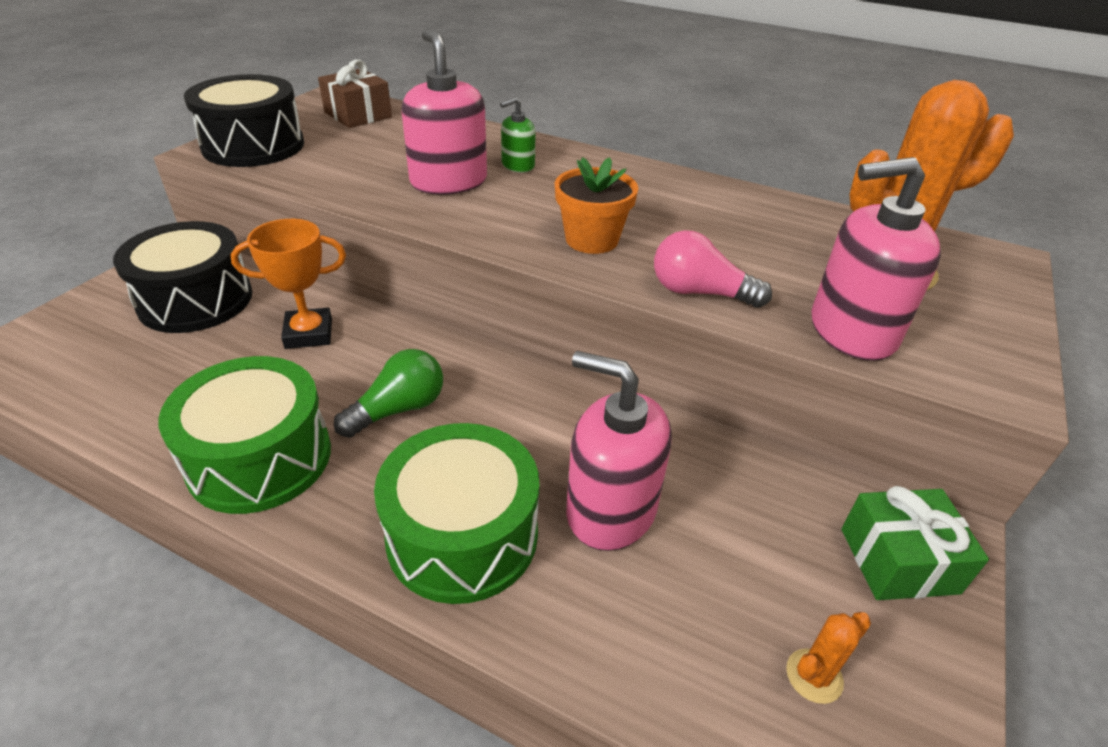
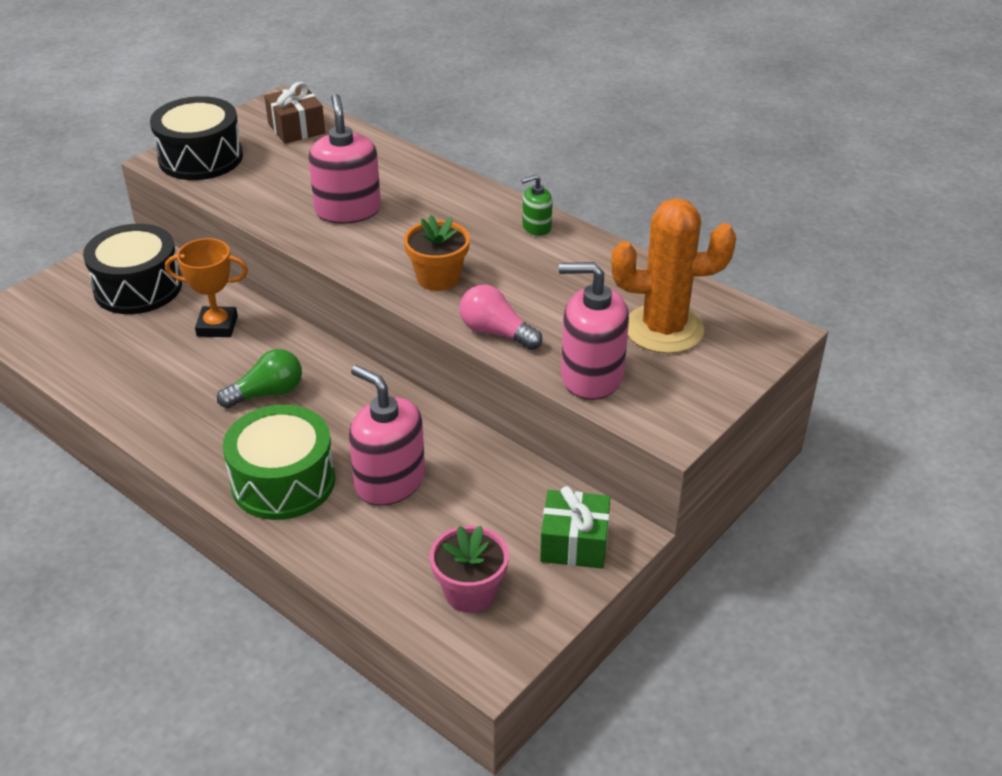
camera: 15 degrees right, 0 degrees up
green drum [158,356,331,514] -> none
green soap dispenser [500,97,536,173] -> green soap dispenser moved to [521,174,553,236]
orange cactus [786,612,871,704] -> pink flower pot [430,525,509,613]

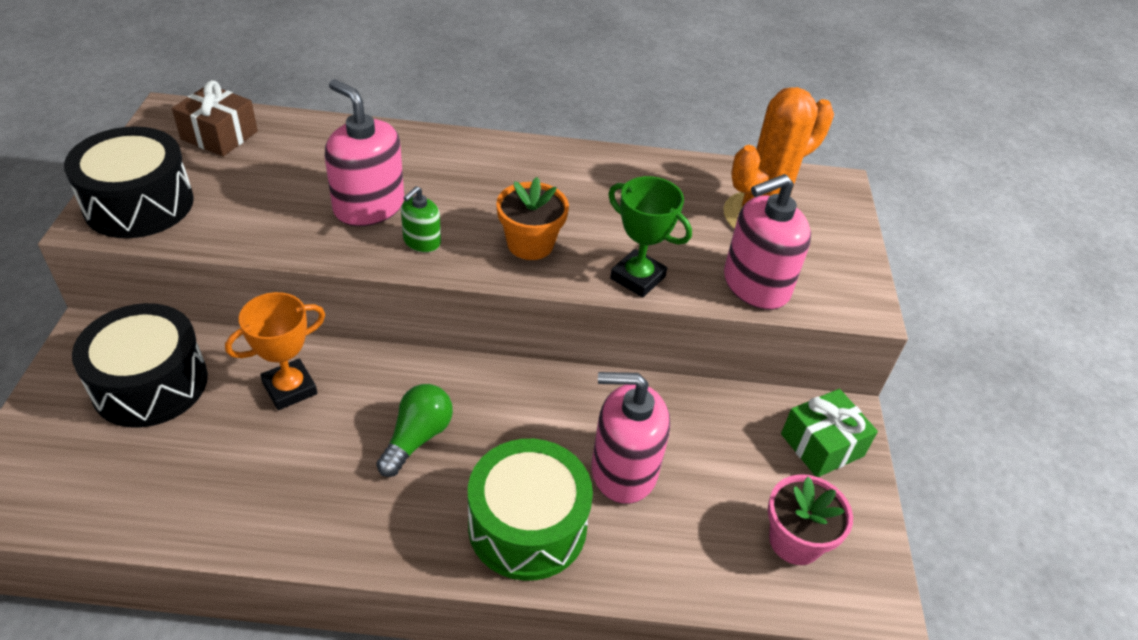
camera: 40 degrees left, 5 degrees up
pink light bulb [460,285,542,350] -> green trophy [608,176,692,297]
green soap dispenser [521,174,553,236] -> green soap dispenser moved to [401,186,441,252]

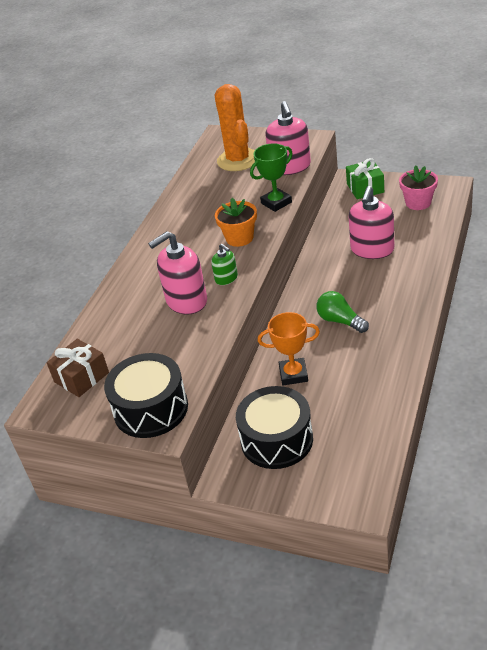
camera: 65 degrees left, 5 degrees down
orange trophy [225,292,325,410] -> orange trophy turned 75 degrees counterclockwise [258,312,320,385]
green drum [468,439,593,581] -> none

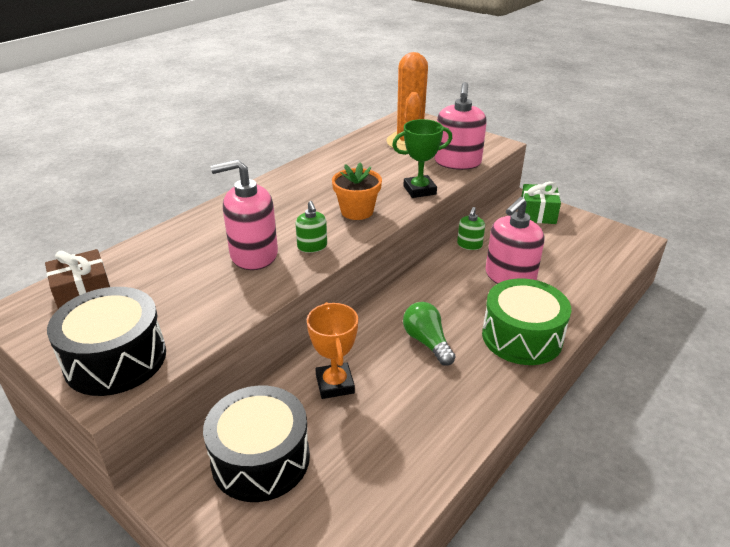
camera: 15 degrees right, 5 degrees down
orange trophy [258,312,320,385] -> orange trophy turned 60 degrees clockwise [307,302,358,399]
pink flower pot [399,165,438,210] -> none
none -> green soap dispenser [457,207,485,250]
none -> green drum [482,278,571,365]

